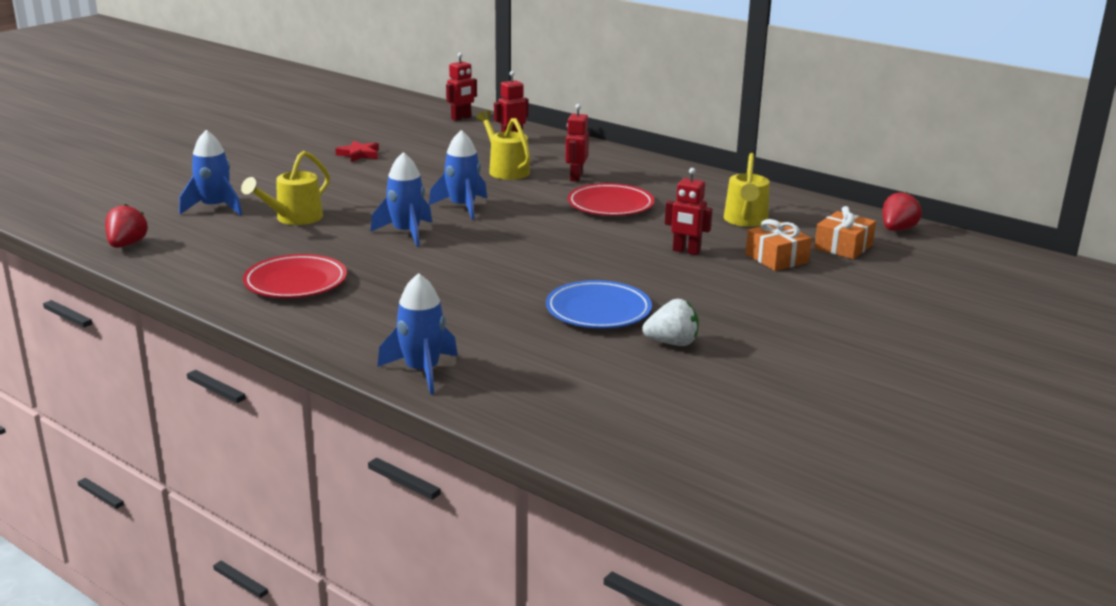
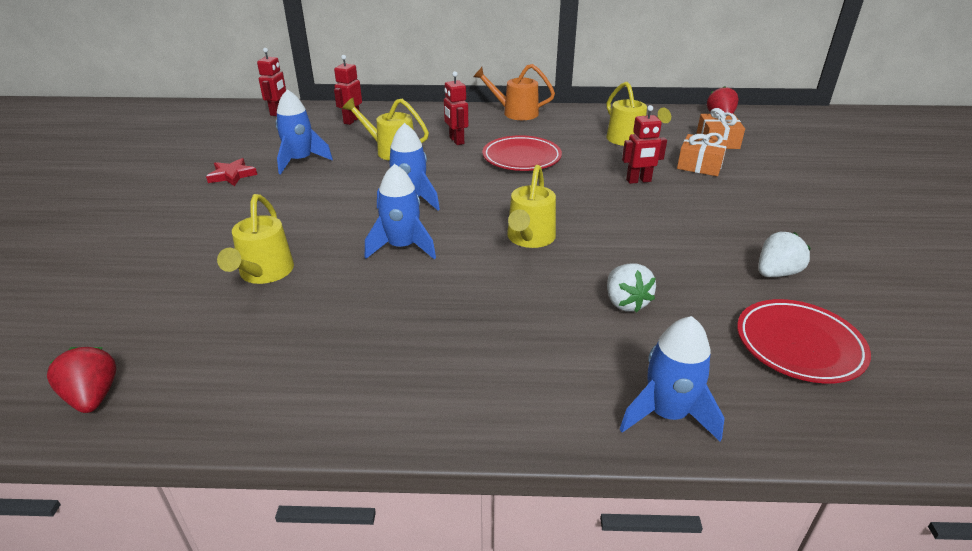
camera: 35 degrees left, 10 degrees up
blue rocket [179,130,242,216] -> blue rocket moved to [275,89,333,174]
red plate [243,254,347,298] -> red plate moved to [737,299,871,383]
blue plate [546,280,652,328] -> none
none -> orange watering can [473,64,555,120]
none -> yellow watering can [507,165,556,248]
none -> white strawberry [607,264,656,313]

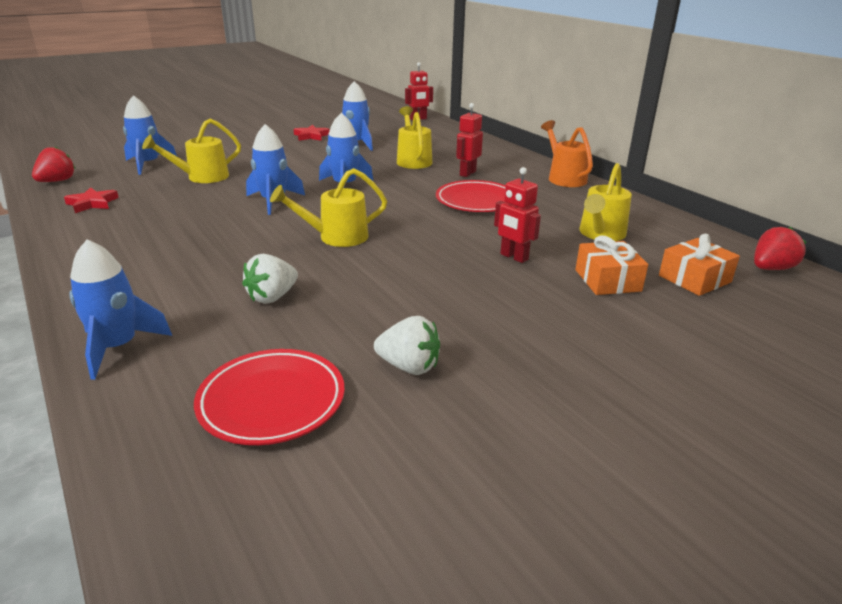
camera: 55 degrees right, 5 degrees down
red robot [334,55,362,125] -> none
none -> red star [64,187,119,213]
none -> blue rocket [123,95,177,175]

